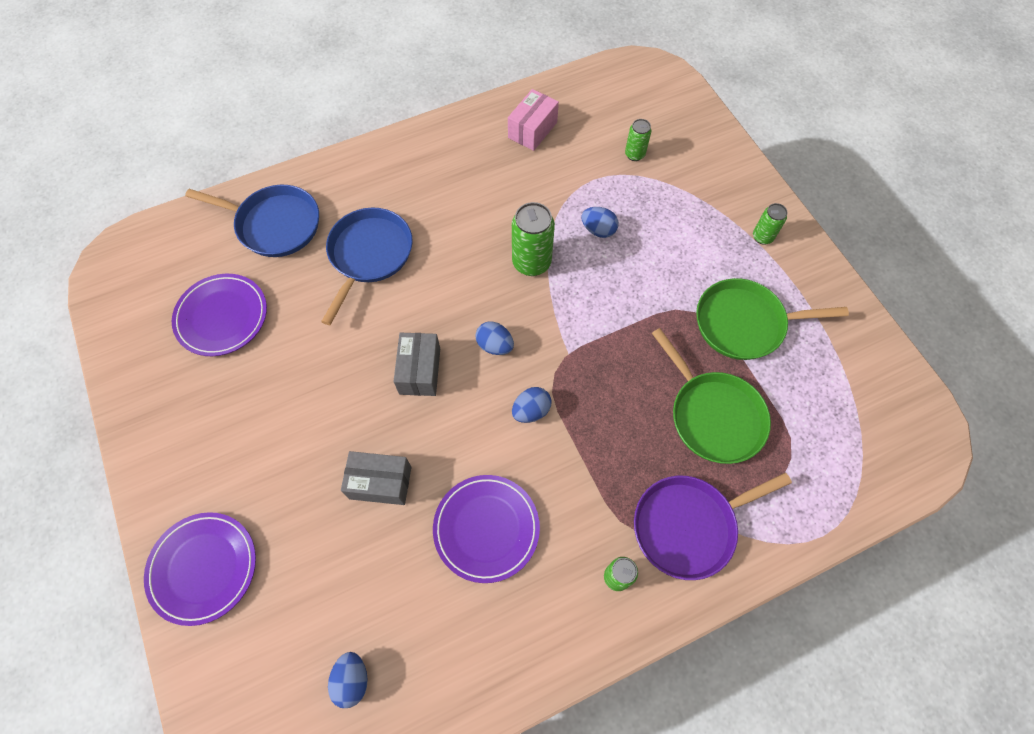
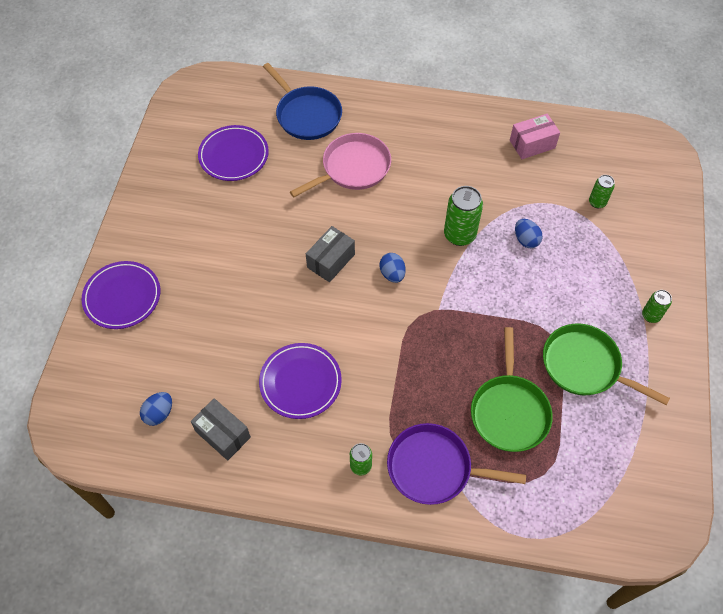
camera: 35 degrees right, 5 degrees down
blue pan [321,208,413,325] -> pink pan [290,133,391,197]
grey box [341,451,411,505] -> grey box moved to [191,398,251,460]
blue egg [512,387,552,423] -> none

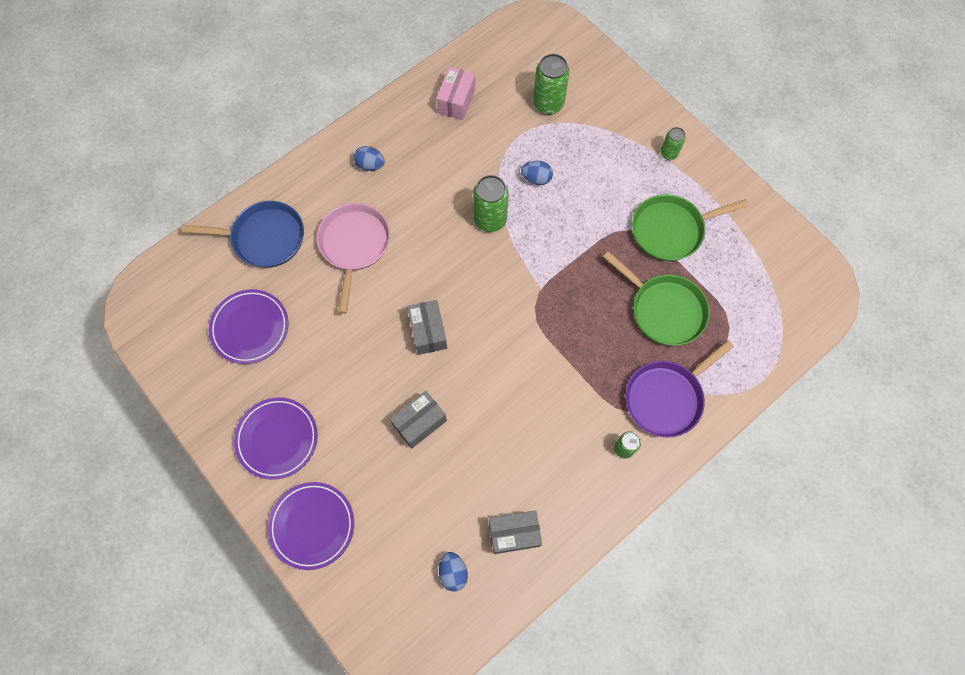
camera: 50 degrees left, 10 degrees up
purple plate [259,343,342,419] -> purple plate moved to [234,398,318,480]
blue egg [379,253,405,283] -> blue egg moved to [354,146,385,171]
green can [589,175,615,208] -> green can [533,54,569,115], size x1.75
none -> grey box [390,391,447,449]

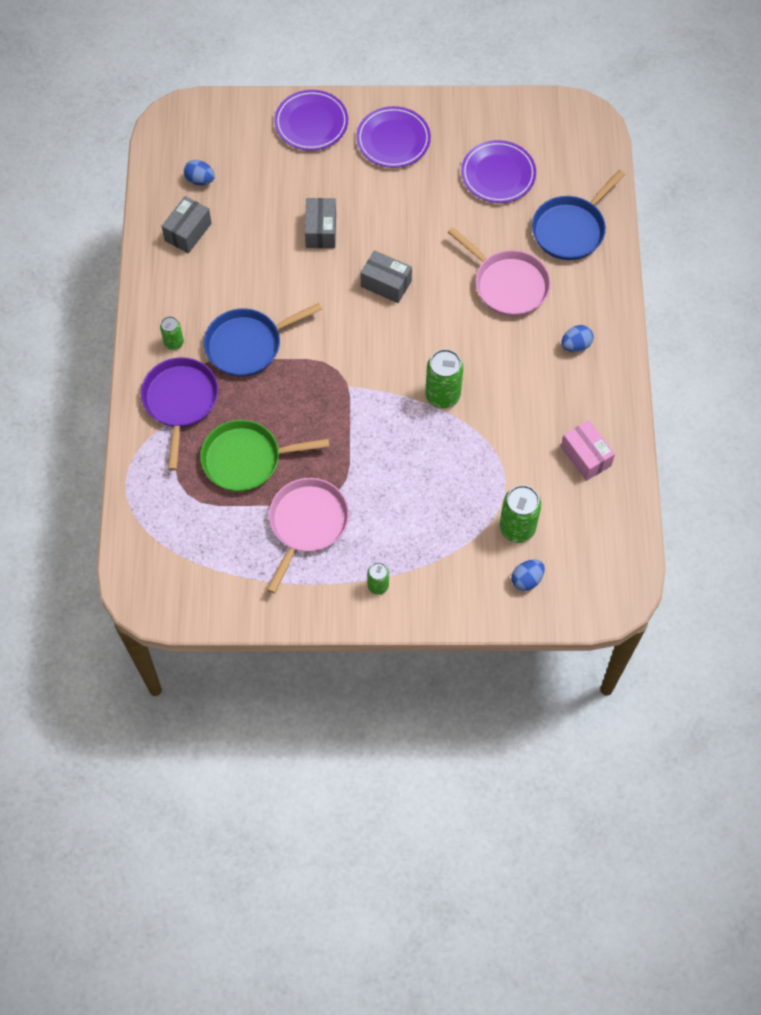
camera: 130 degrees right, 5 degrees down
blue egg [521,160,553,185] -> blue egg moved to [511,560,545,591]
green pan [632,194,749,261] -> pink pan [267,478,349,594]
none -> blue pan [204,303,322,377]

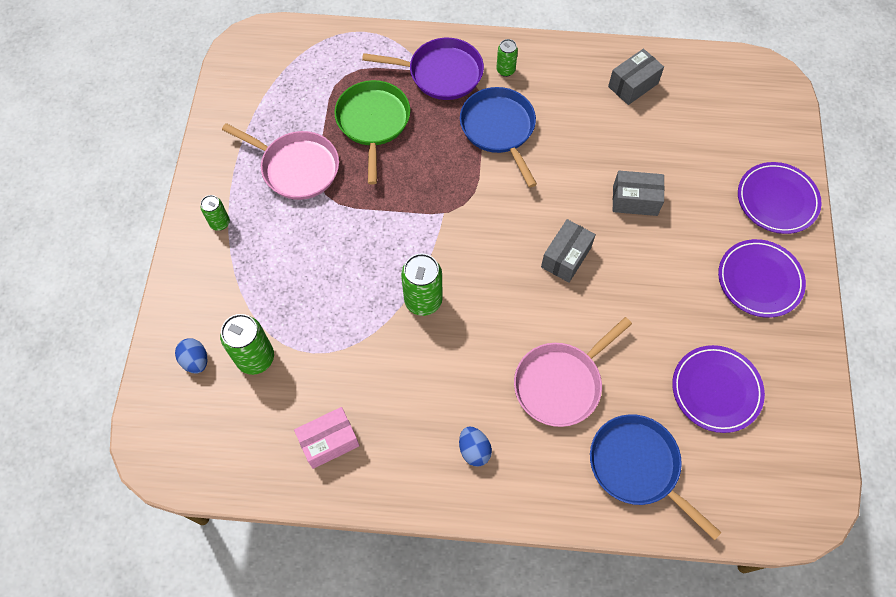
camera: 95 degrees right, 0 degrees up
grey box [161,196,212,253] -> grey box turned 75 degrees counterclockwise [608,49,664,105]
blue egg [184,160,215,186] -> none

